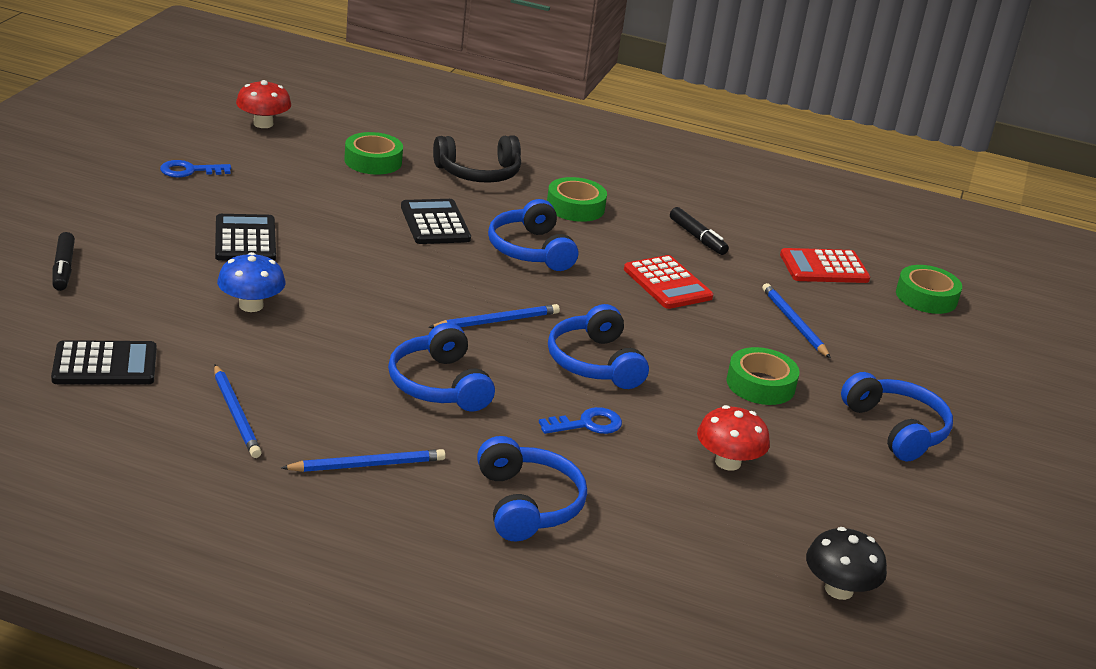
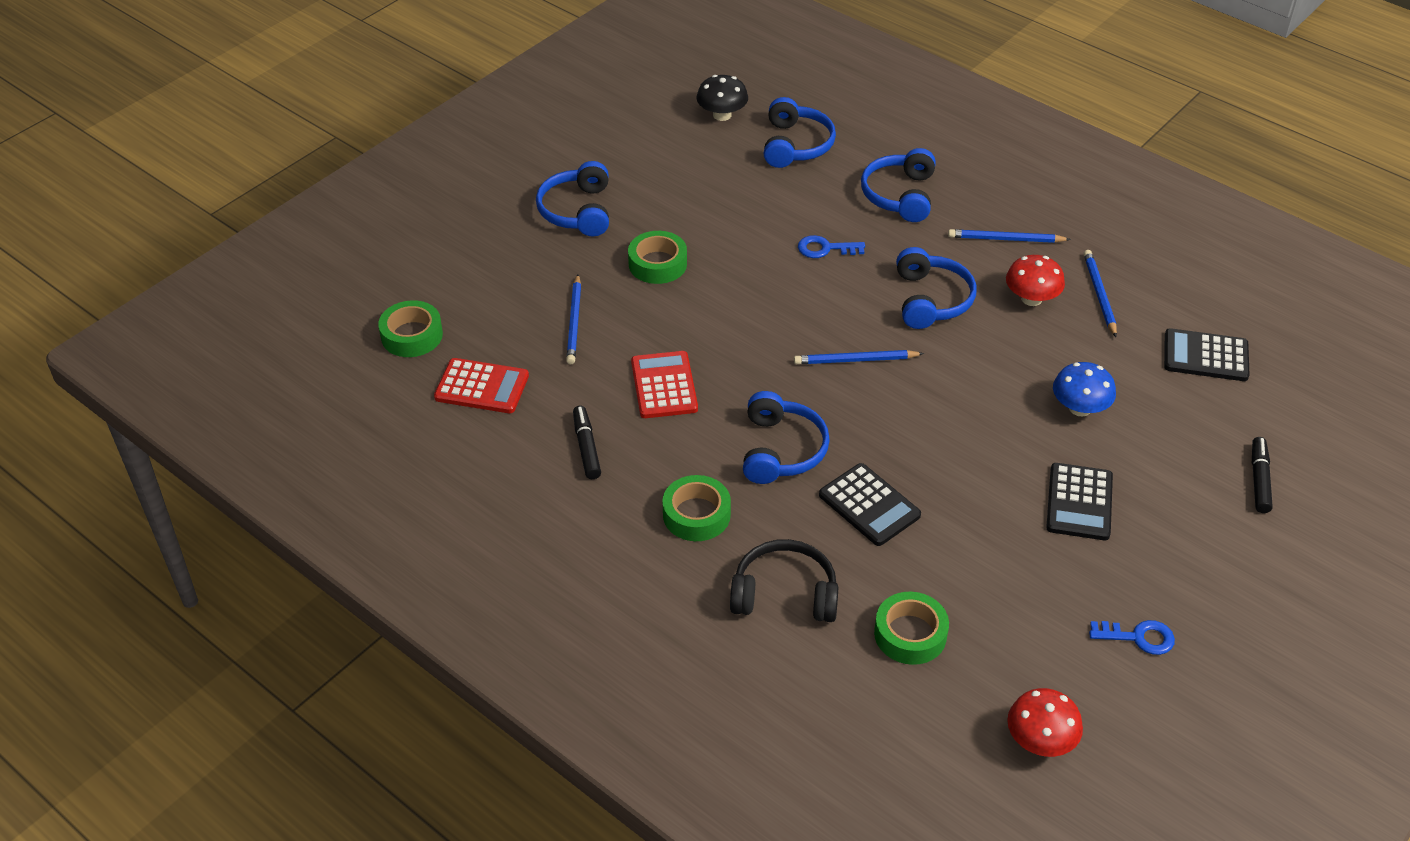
camera: 155 degrees left, 15 degrees up
black calculator [401,199,471,244] -> black calculator turned 45 degrees counterclockwise [819,463,921,546]
blue headphones [548,304,649,389] -> blue headphones moved to [764,97,836,168]
red mushroom [697,405,770,471] -> red mushroom moved to [1006,255,1065,306]

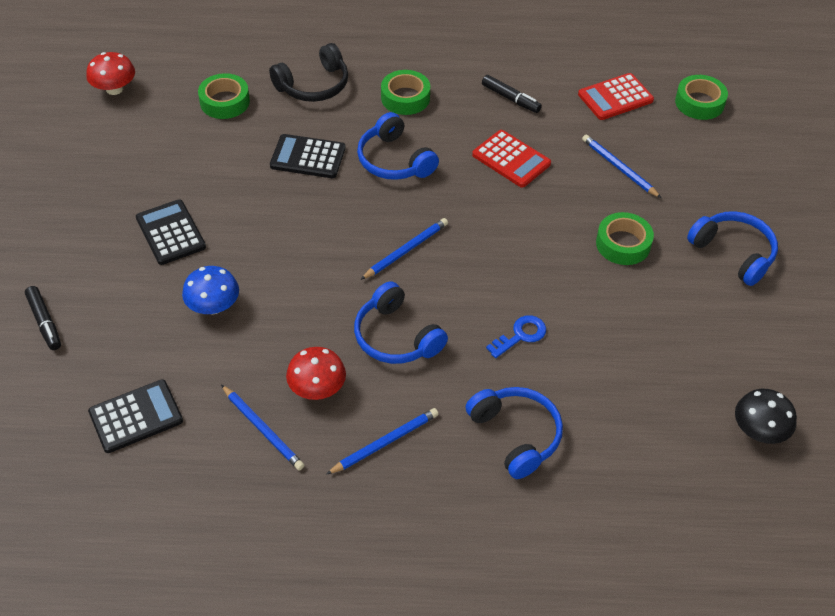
camera: 140 degrees right, 5 degrees up
blue headphones [764,97,836,168] -> none
blue key [1089,620,1175,655] -> none

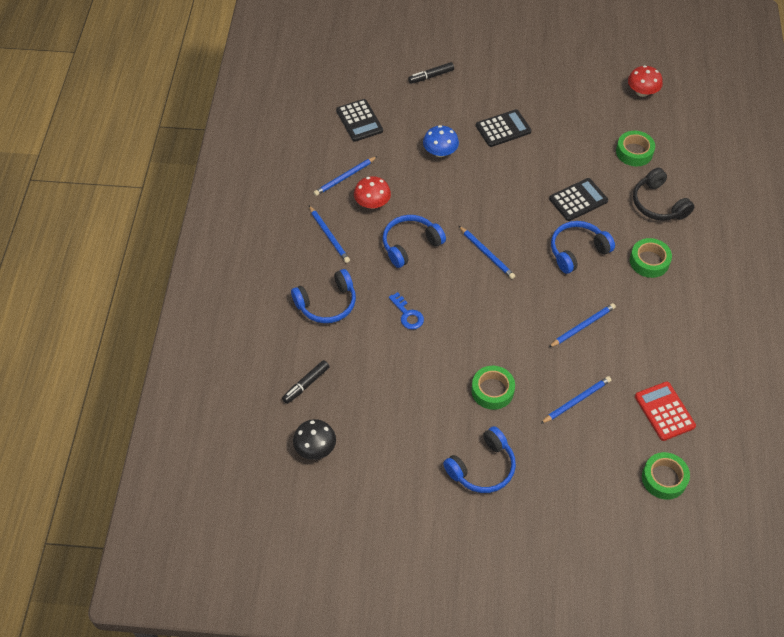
camera: 95 degrees right, 5 degrees up
black calculator [270,134,346,178] -> black calculator turned 45 degrees clockwise [549,178,608,221]
red calculator [472,130,551,188] -> blue pencil [548,303,616,348]
black marker [482,75,542,113] -> black marker moved to [282,360,330,404]

